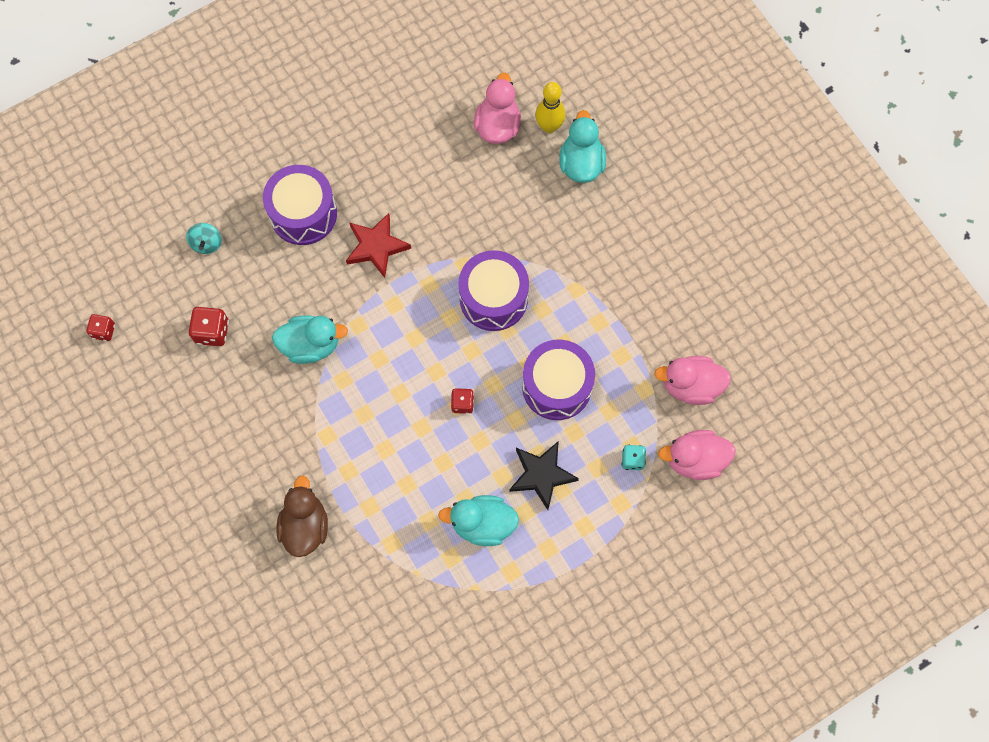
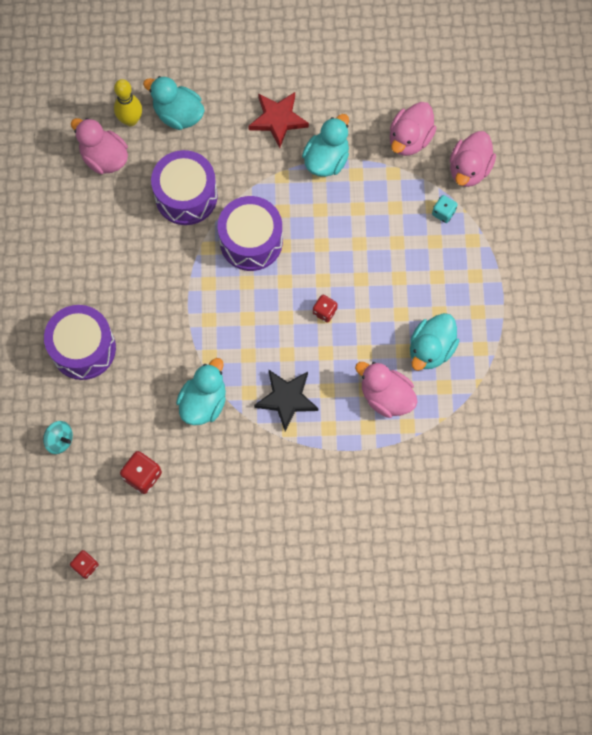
camera: 60 degrees left, 0 degrees up
brown duck [277,476,328,557] -> none
red star [346,213,411,278] -> red star moved to [248,92,309,148]
black star [509,441,579,510] -> black star moved to [254,370,318,431]
purple drum [522,340,595,420] -> purple drum moved to [151,150,218,225]
none -> turquoise duck [302,114,349,177]
none -> pink duck [355,362,418,418]

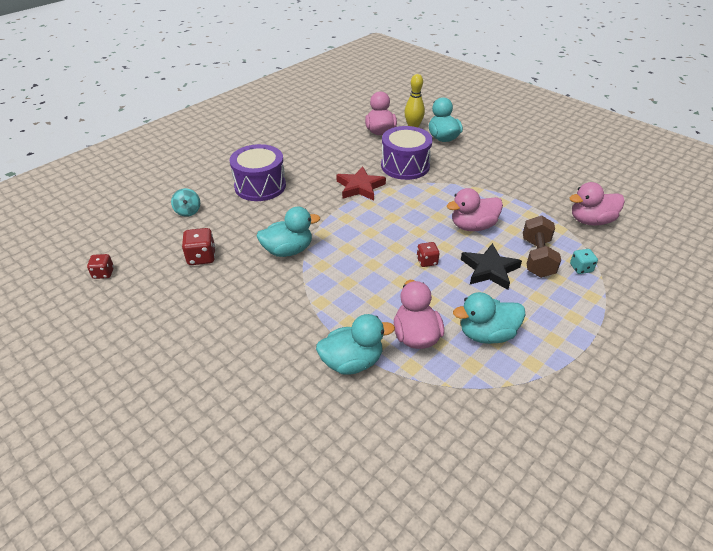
camera: 45 degrees right, 30 degrees down
purple drum [218,196,283,271] -> none
red star [248,92,309,148] -> red star moved to [336,166,386,201]
black star [254,370,318,431] -> black star moved to [461,243,522,290]
turquoise duck [302,114,349,177] -> turquoise duck moved to [316,314,395,375]
pink duck [450,131,496,187] -> pink duck moved to [447,188,503,231]
none -> brown dumbbell [523,215,561,278]

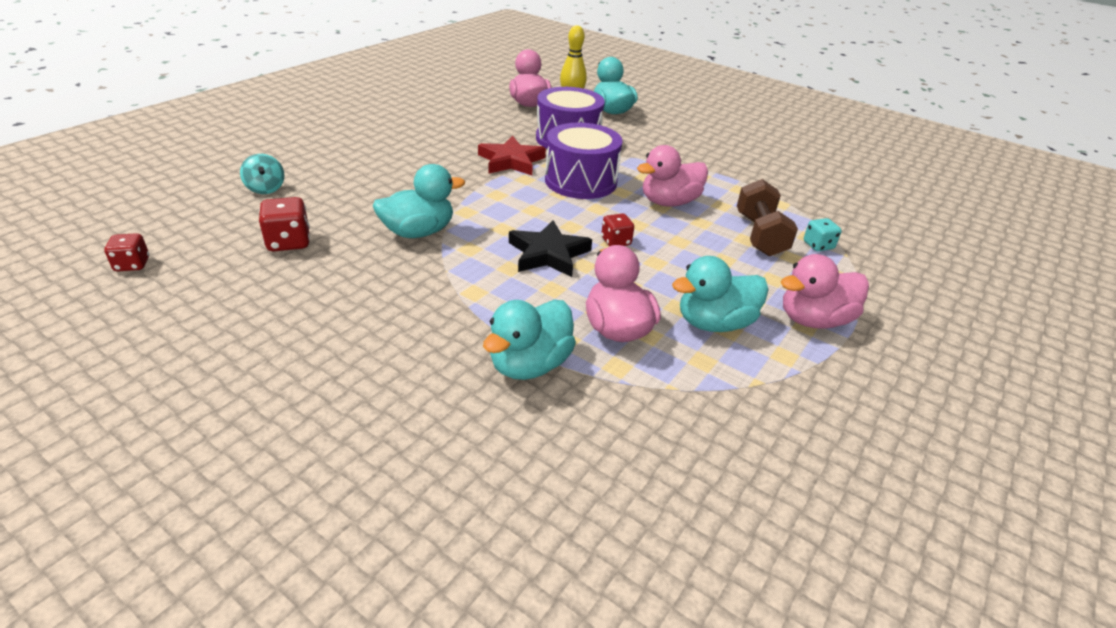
camera: 10 degrees left, 5 degrees down
purple drum [230,144,286,201] -> purple drum moved to [545,123,623,199]
turquoise duck [316,314,395,375] -> turquoise duck turned 150 degrees clockwise [483,300,576,380]
black star [461,243,522,290] -> black star moved to [509,220,592,277]
pink duck [569,182,625,226] -> pink duck moved to [781,254,869,329]

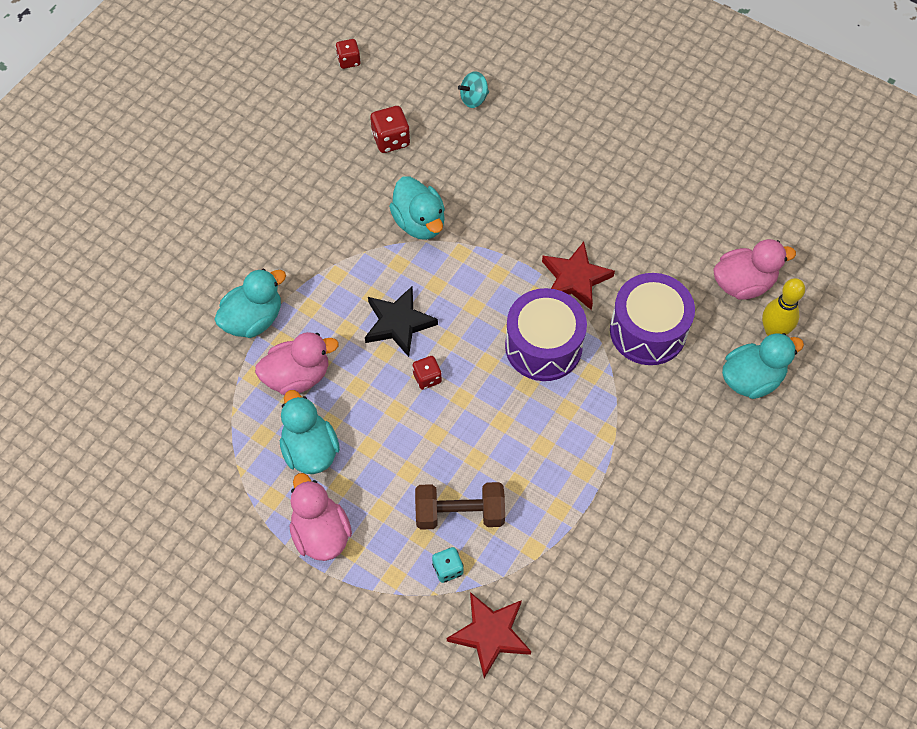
camera: 90 degrees right, 25 degrees up
turquoise duck [483,300,576,380] -> turquoise duck turned 105 degrees clockwise [214,268,286,338]
pink duck [637,145,708,207] -> none
none -> red star [447,592,531,678]

